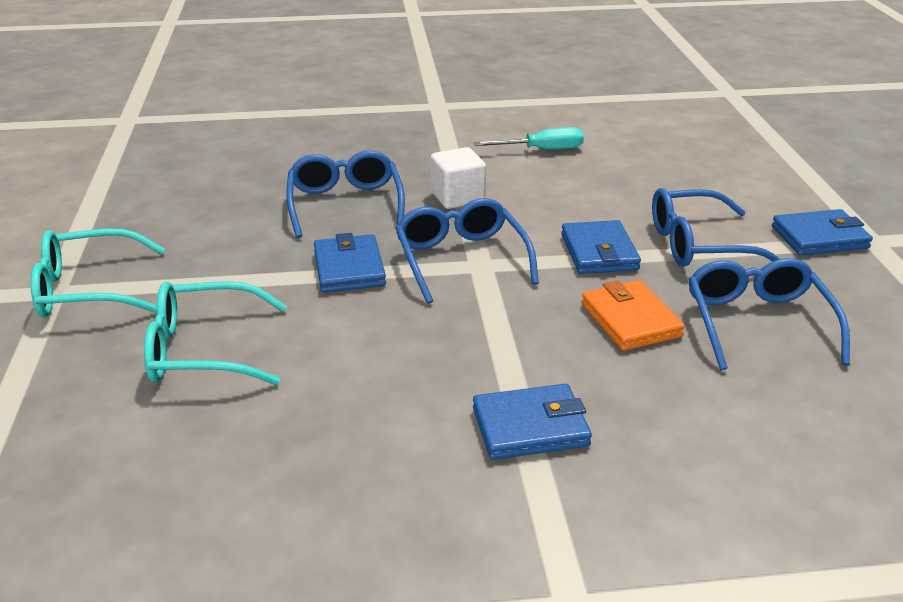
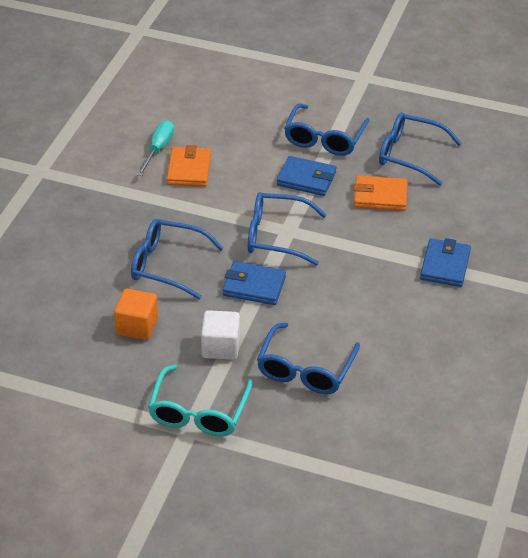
camera: 65 degrees left, 10 degrees up
turquoise glasses [144,281,287,385] -> blue glasses [257,322,360,394]
white cube [430,147,486,209] -> white cube moved to [201,310,240,360]
blue wallet [772,209,873,255] -> none
none -> orange cube [114,289,158,340]
none -> orange wallet [167,145,211,187]

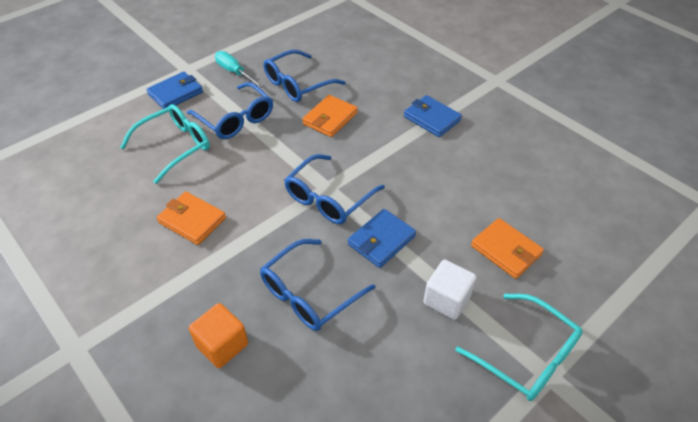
camera: 60 degrees left, 5 degrees up
orange cube [114,289,158,340] -> orange cube moved to [189,303,248,368]
turquoise screwdriver [137,120,174,176] -> turquoise screwdriver moved to [215,51,264,88]
blue glasses [257,322,360,394] -> orange wallet [471,218,544,279]
blue wallet [277,156,336,196] -> blue wallet moved to [146,72,203,109]
none -> turquoise glasses [120,104,210,184]

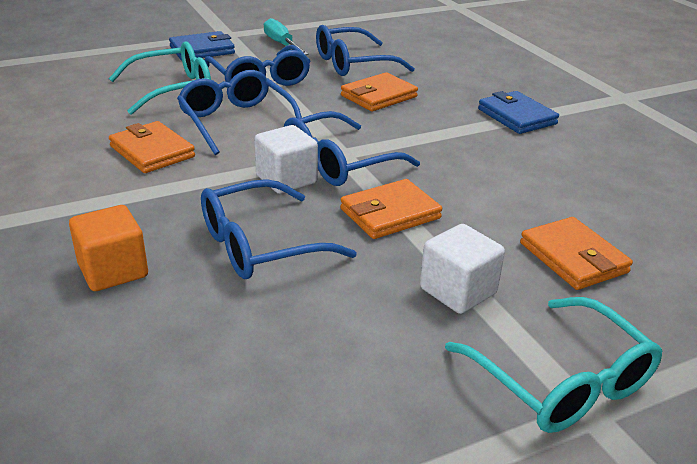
camera: 15 degrees right, 15 degrees down
blue wallet [348,209,416,268] -> orange wallet [340,179,442,239]
none -> blue glasses [177,70,302,155]
none -> white cube [254,125,318,194]

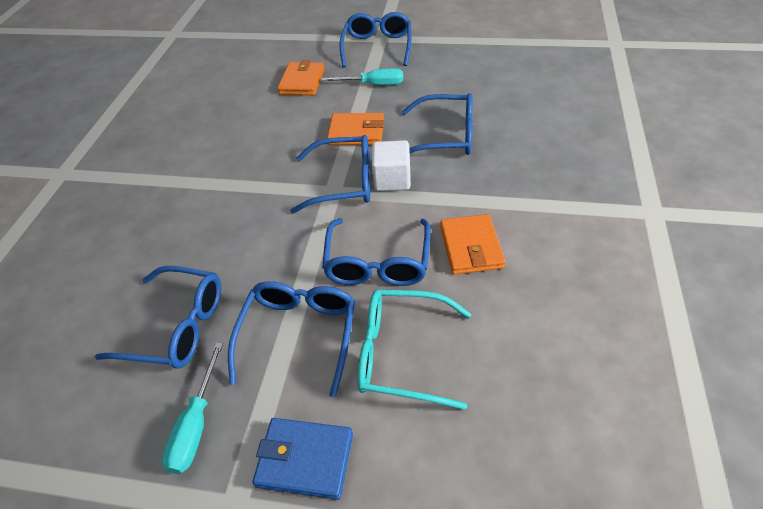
camera: 140 degrees left, 15 degrees up
orange cube [69,205,148,291] -> none
orange wallet [341,72,418,111] -> none
white cube [420,224,505,314] -> turquoise screwdriver [321,68,403,85]
turquoise glasses [445,297,662,433] -> blue glasses [339,12,412,67]
blue wallet [478,91,559,134] -> none

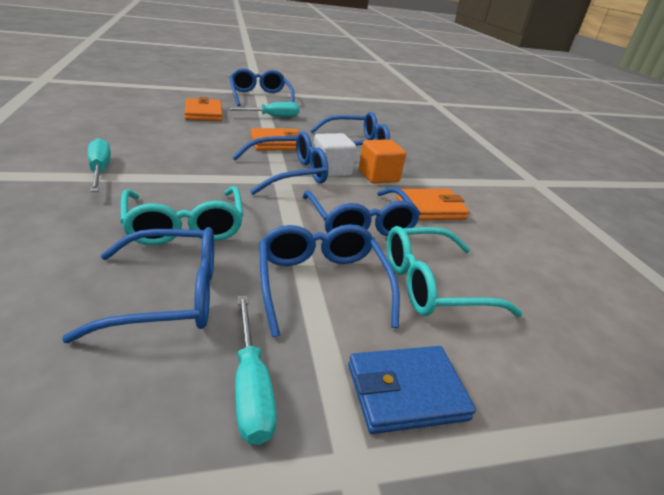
camera: 30 degrees left, 15 degrees down
orange wallet [440,214,505,275] -> orange wallet turned 75 degrees counterclockwise [396,189,470,220]
none -> turquoise screwdriver [88,138,111,192]
none -> turquoise glasses [120,186,243,245]
none -> orange cube [359,139,406,184]

